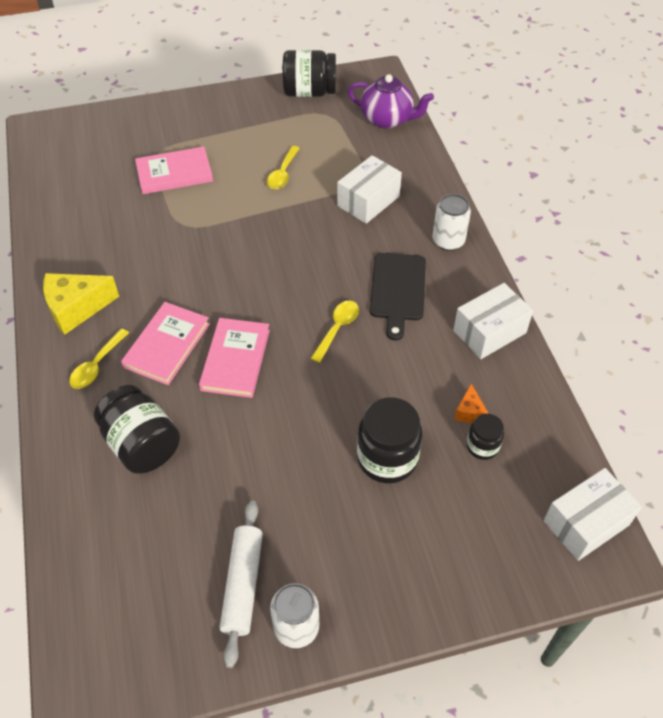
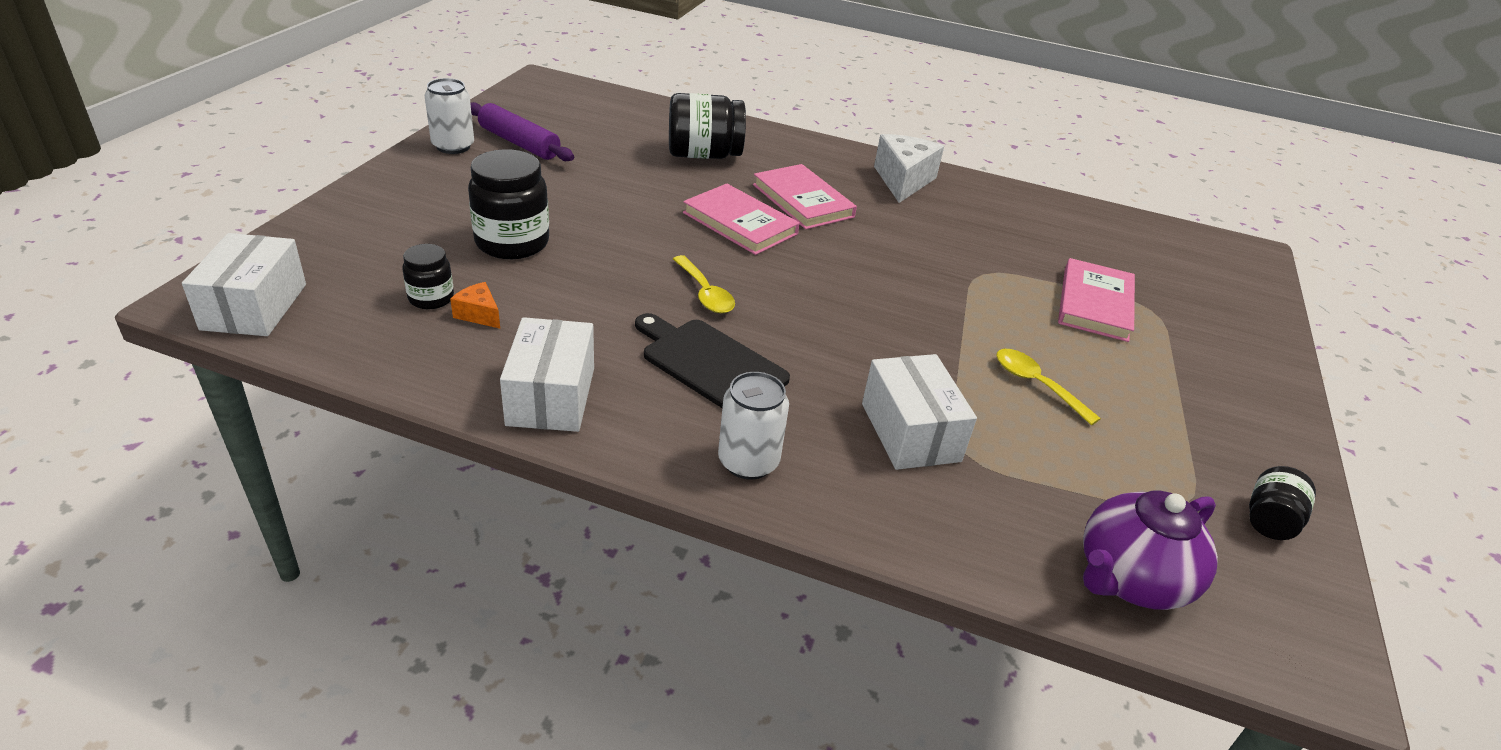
camera: 120 degrees right, 15 degrees down
yellow cheese [43,273,119,335] -> white cheese [874,134,944,203]
yellow spoon [69,329,129,389] -> none
white rolling pin [220,501,263,668] -> purple rolling pin [470,102,574,161]
black jar [283,50,336,97] -> black jar [1249,466,1316,540], size x0.55

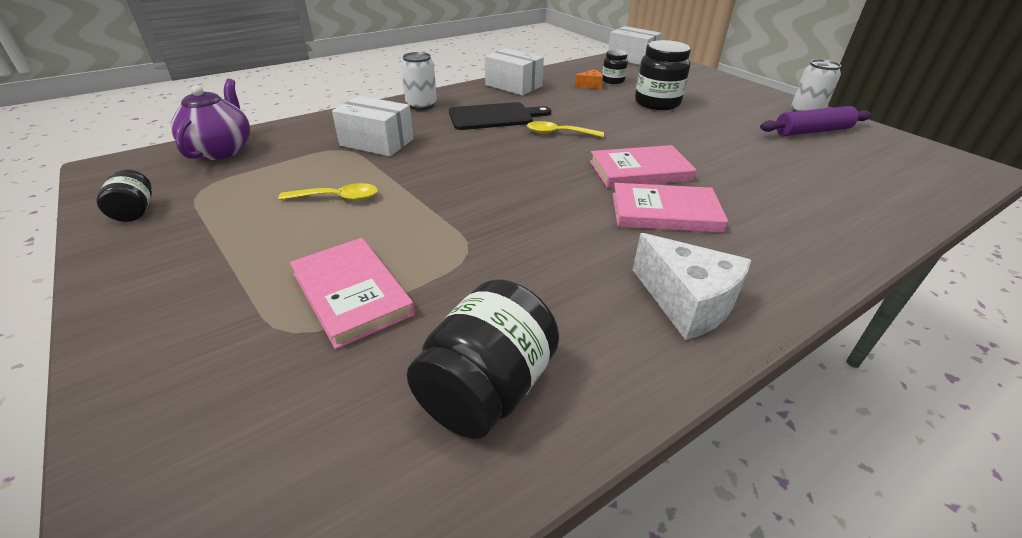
camera: 130 degrees right, 0 degrees up
black jar [669,93,746,159] -> black jar moved to [407,279,559,439]

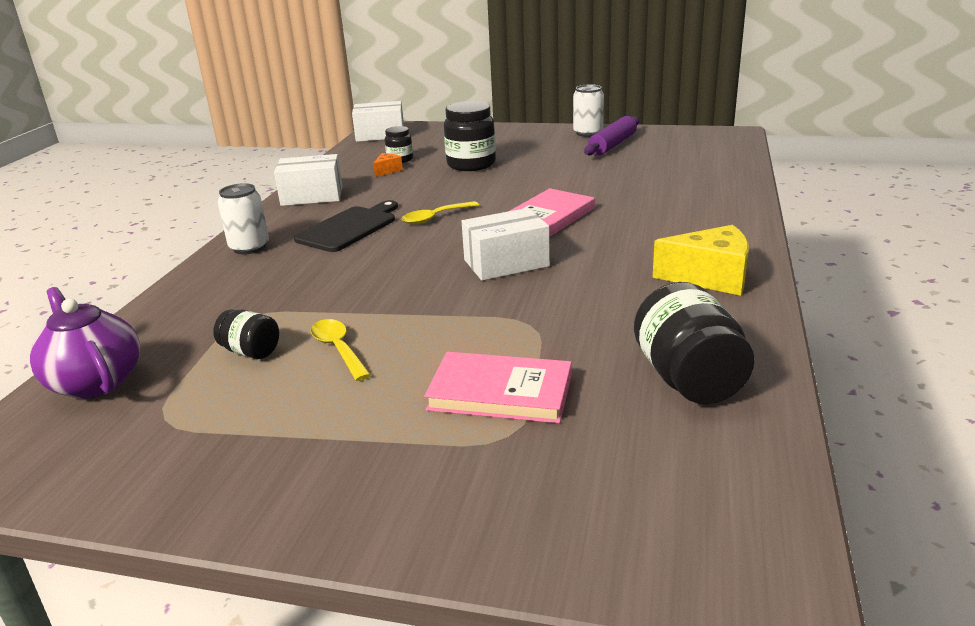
camera: 40 degrees left, 10 degrees down
black jar [97,169,152,222] -> black jar moved to [213,310,279,359]
yellow spoon [278,183,378,201] -> yellow spoon turned 75 degrees counterclockwise [311,319,371,381]
white box [332,96,414,156] -> white box moved to [461,208,550,281]
pink book [612,183,728,233] -> none
white cheese [633,233,751,340] -> yellow cheese [652,225,749,296]

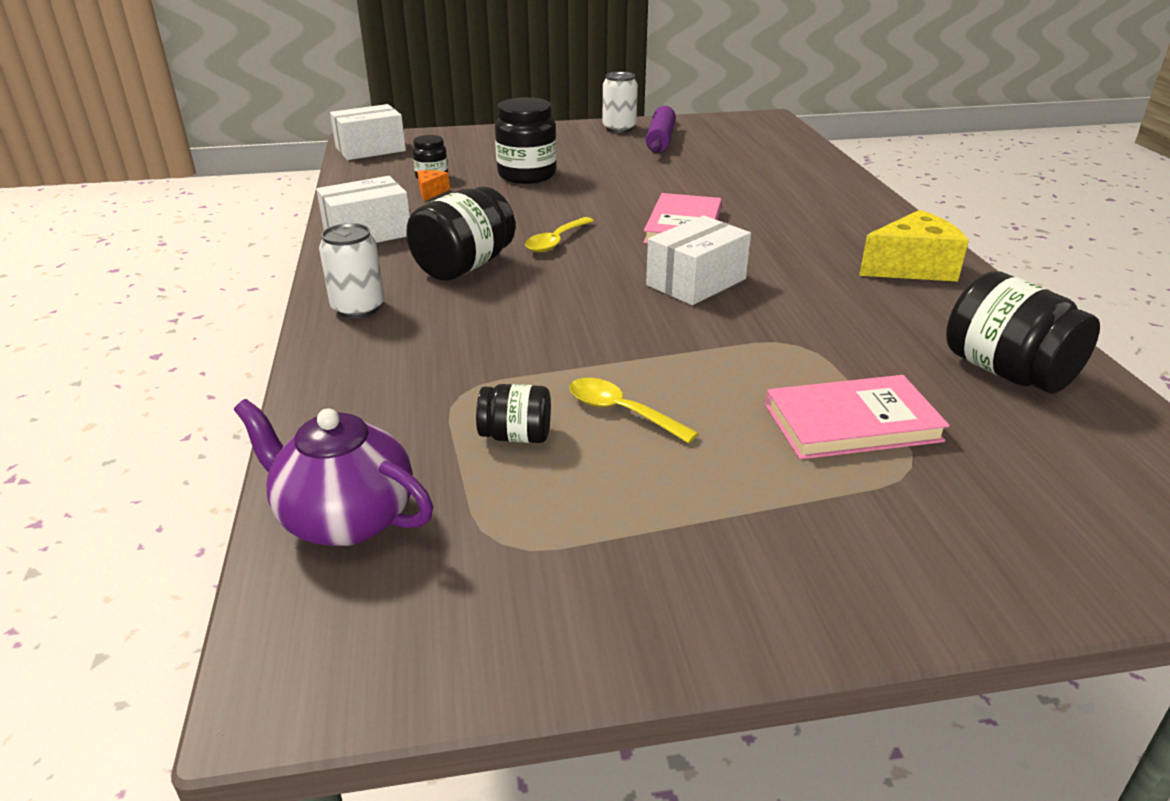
camera: 25 degrees left, 5 degrees up
black cutting board [294,200,398,252] -> black jar [406,186,515,281]

